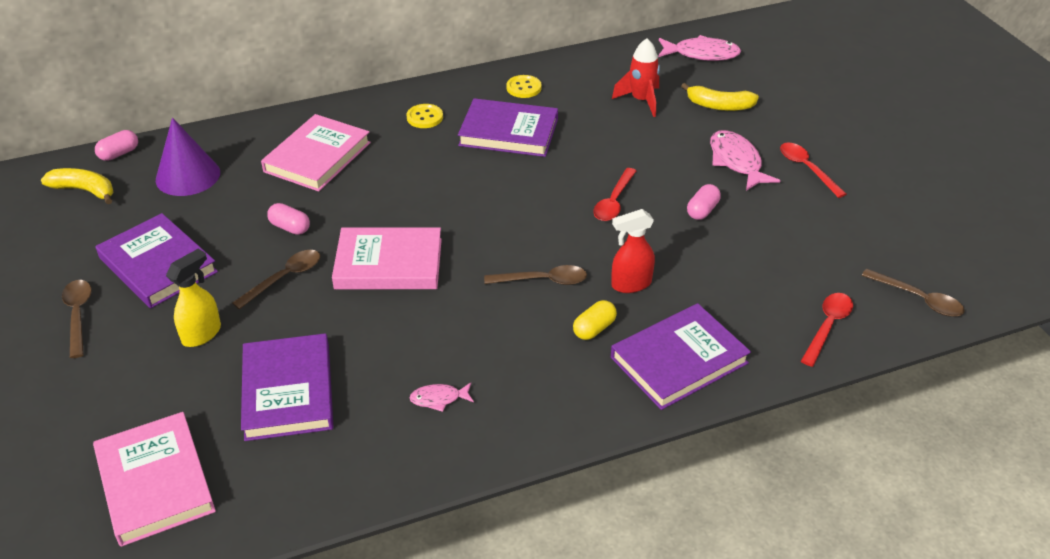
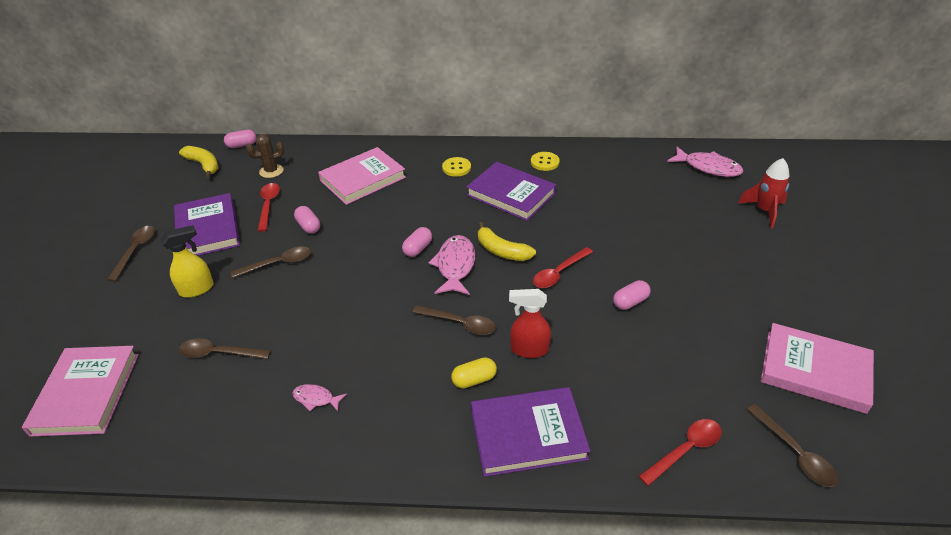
camera: 25 degrees right, 0 degrees up
purple cone [156,117,220,196] -> brown cactus [246,134,284,178]
purple book [241,333,333,441] -> brown spoon [179,338,271,359]
pink book [332,227,442,289] -> pink book moved to [761,323,874,414]
red rocket [612,39,660,117] -> red rocket moved to [738,158,789,228]
yellow banana [681,83,759,111] -> yellow banana moved to [478,222,536,261]
pink fish [710,130,780,191] -> pink fish moved to [428,235,475,295]
red spoon [780,142,846,198] -> red spoon moved to [258,183,280,232]
none -> pink capsule [402,227,432,257]

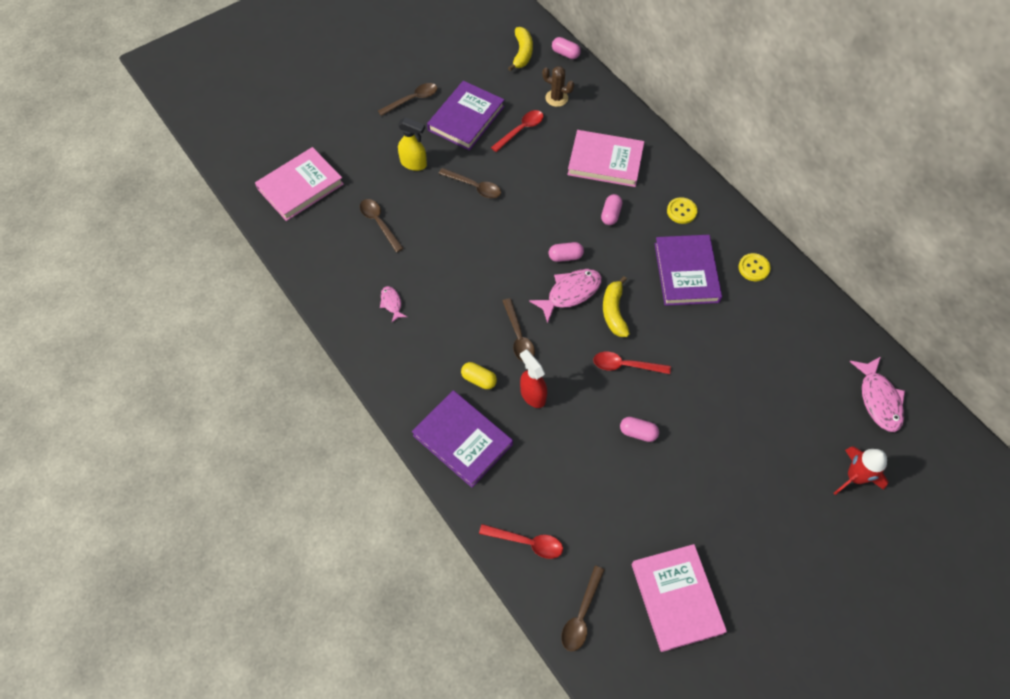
camera: 50 degrees right, 20 degrees up
pink capsule [294,206,320,234] -> pink capsule moved to [601,194,622,225]

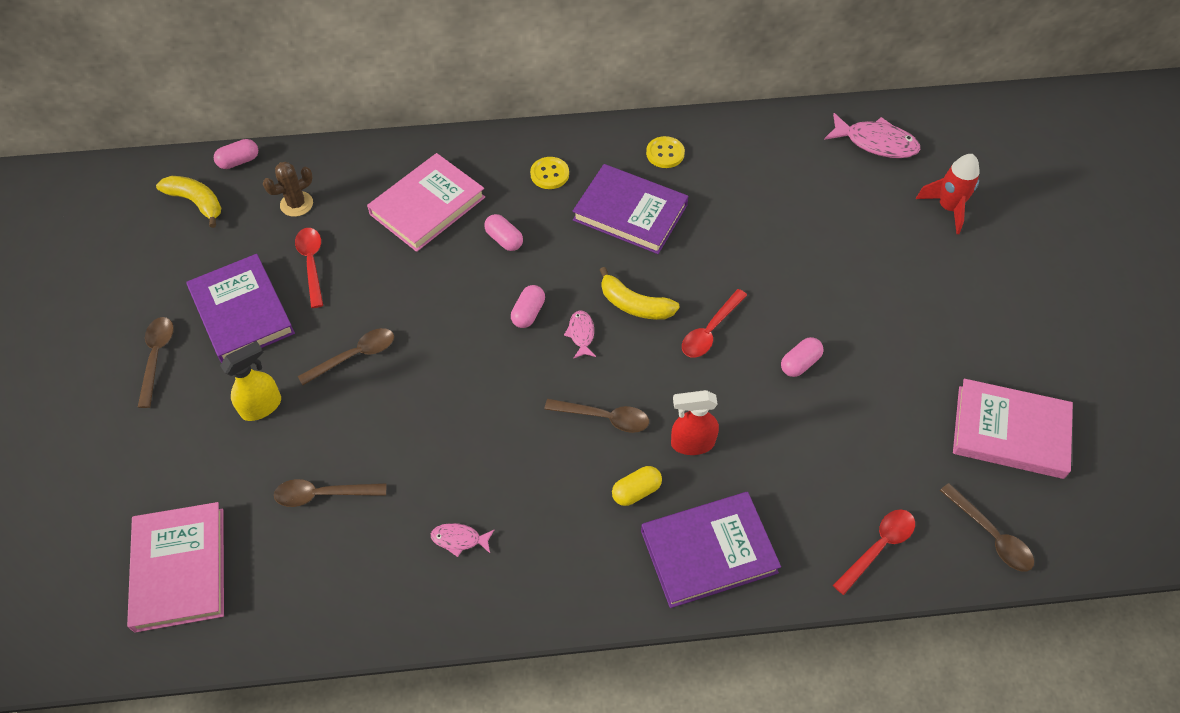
camera: 60 degrees left, 5 degrees down
pink fish [529,269,602,323] -> pink fish [564,310,596,359], size x0.53

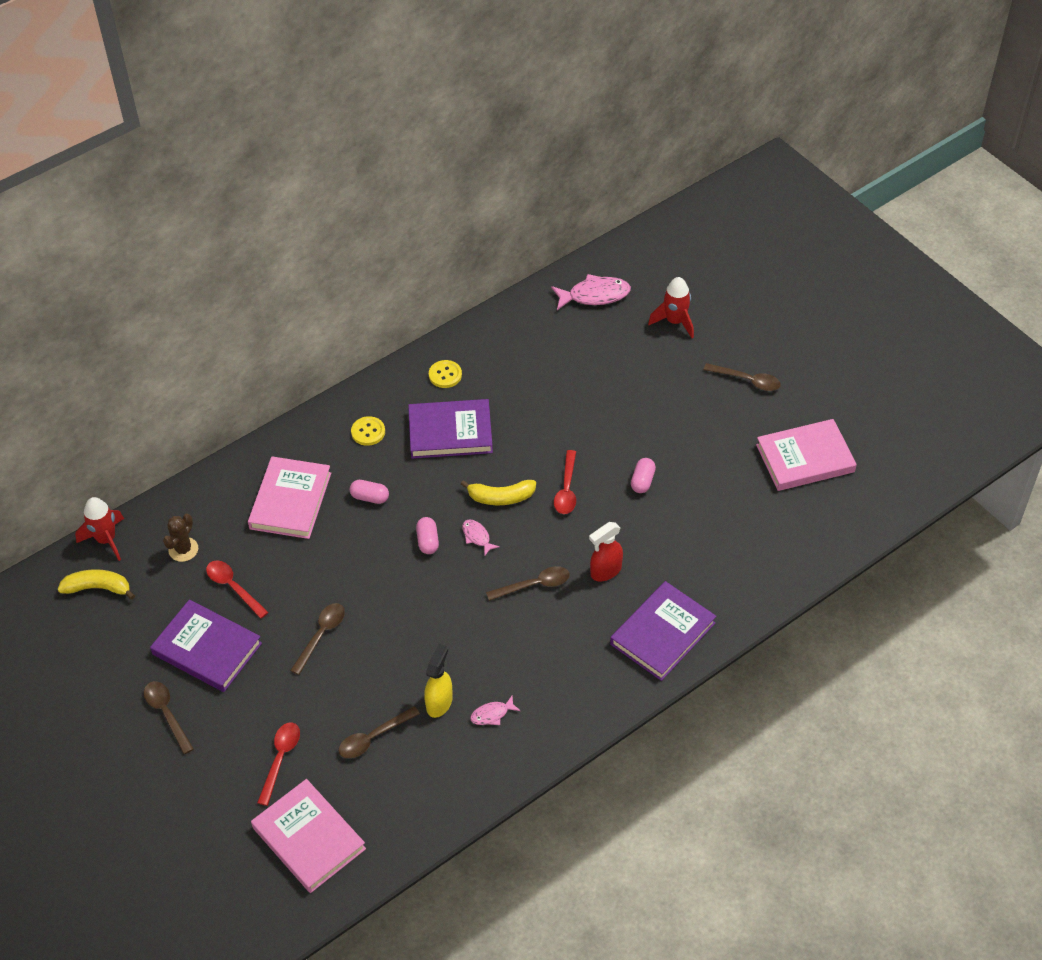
camera: 30 degrees left, 5 degrees down
pink capsule [214,139,258,169] -> red rocket [75,497,124,561]
yellow spray bottle [220,341,281,421] -> yellow spray bottle moved to [424,644,453,718]
yellow capsule [612,466,662,506] -> none
red spoon [833,509,915,595] -> red spoon moved to [257,722,300,806]
brown spoon [940,483,1034,572] -> brown spoon moved to [704,363,781,391]

